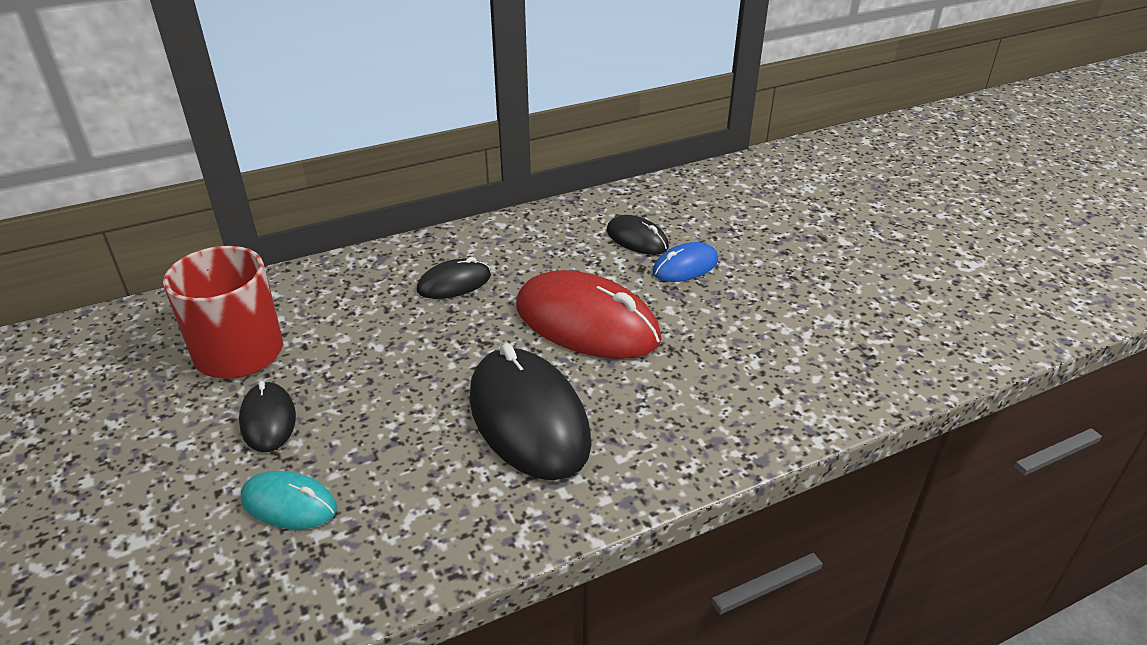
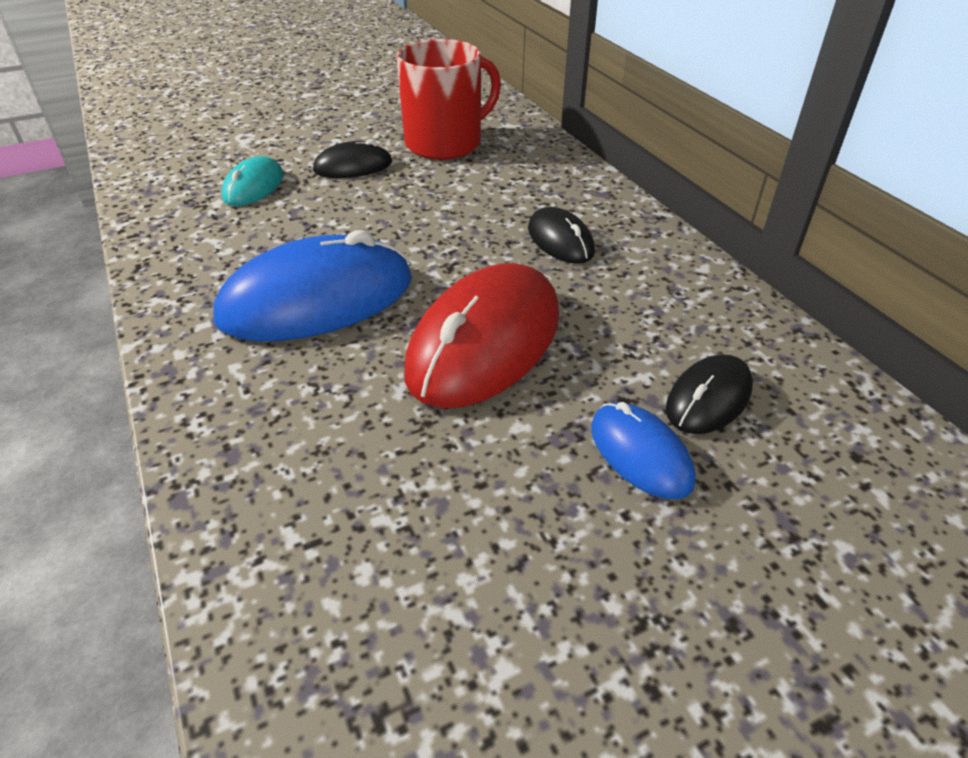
camera: 90 degrees right, 5 degrees up
black mouse [470,344,591,480] -> blue mouse [213,230,412,342]

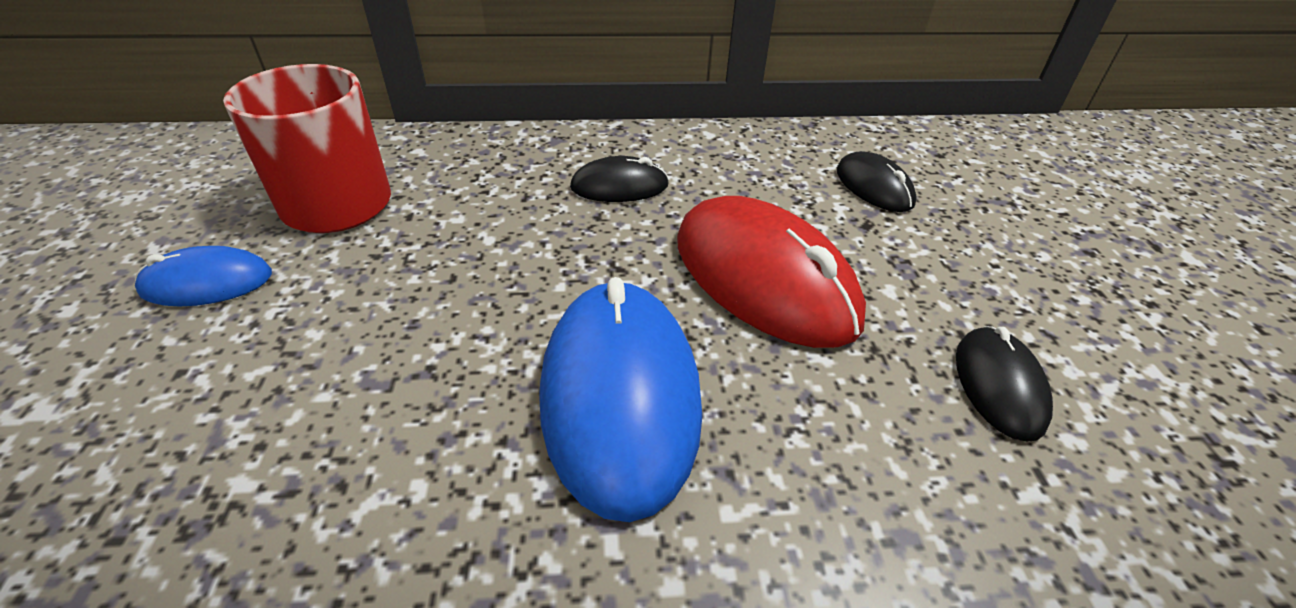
camera: 70 degrees left, 0 degrees up
turquoise mouse [222,156,284,206] -> none
black mouse [313,139,392,178] -> black mouse moved to [956,326,1053,442]
blue mouse [591,402,696,499] -> blue mouse moved to [135,246,272,306]

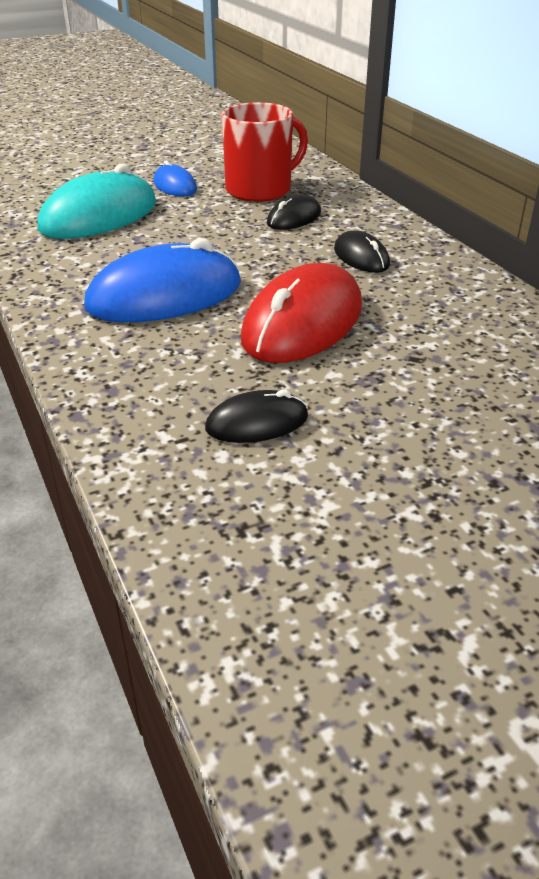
camera: 70 degrees right, 5 degrees down
black mouse [837,151,917,212] -> black mouse moved to [267,195,321,230]
none -> turquoise mouse [37,164,156,239]

